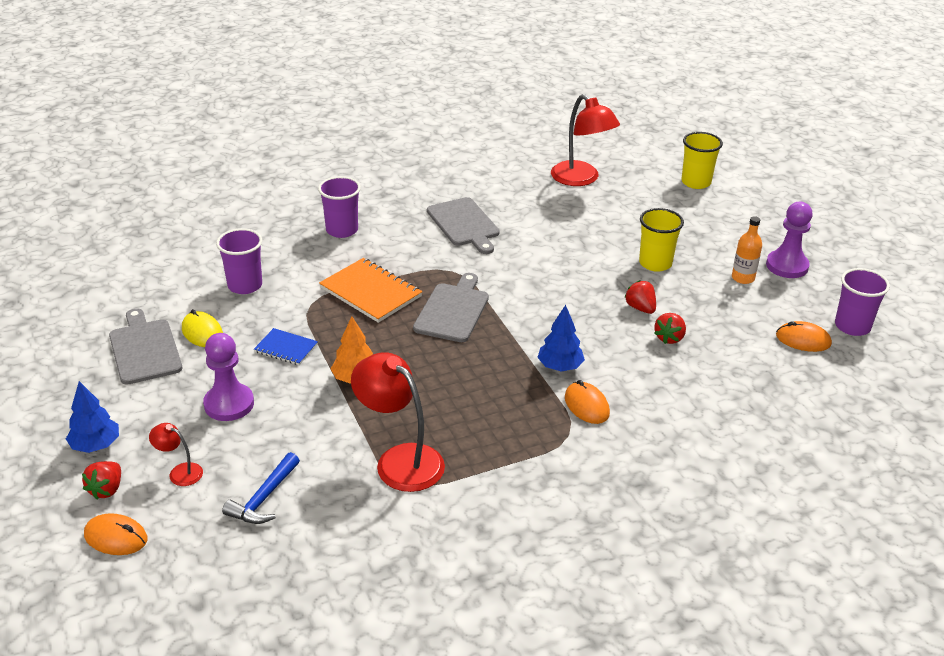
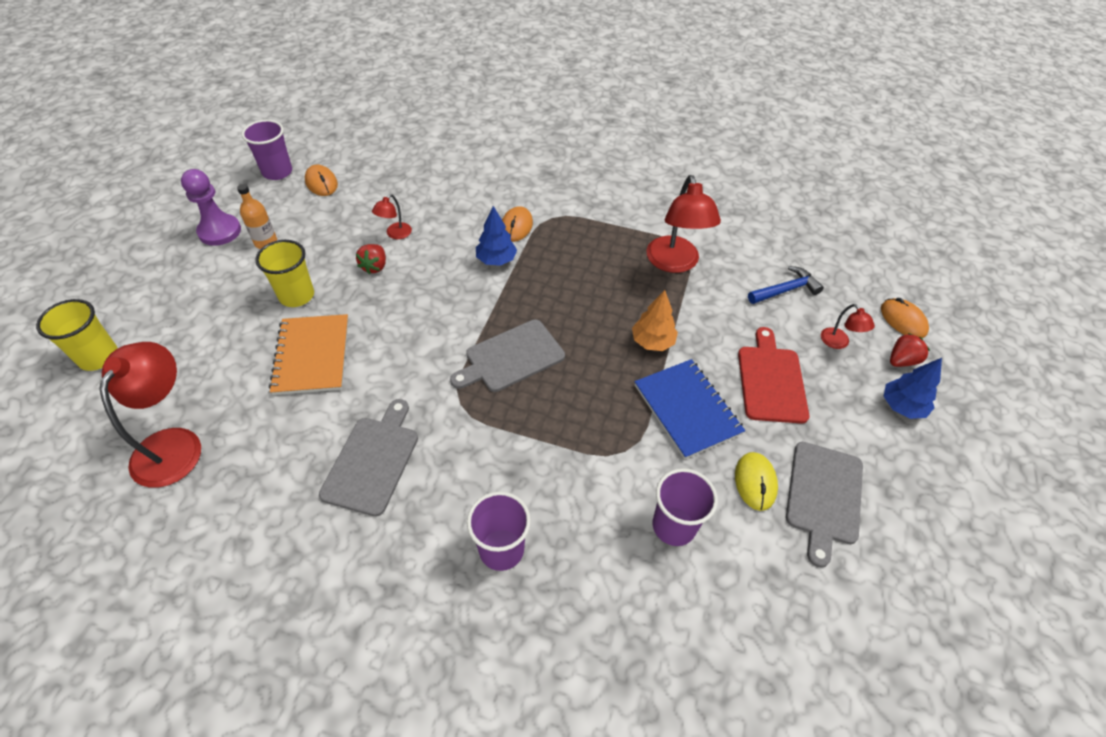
camera: 140 degrees left, 15 degrees up
purple pawn [203,333,254,421] -> red cutting board [738,327,809,424]
blue notebook [254,328,318,365] -> blue notebook [634,359,745,459], size x1.76
orange notebook [319,258,422,323] -> orange notebook moved to [269,314,348,395]
red strawberry [654,313,686,344] -> red lamp [372,194,412,239]

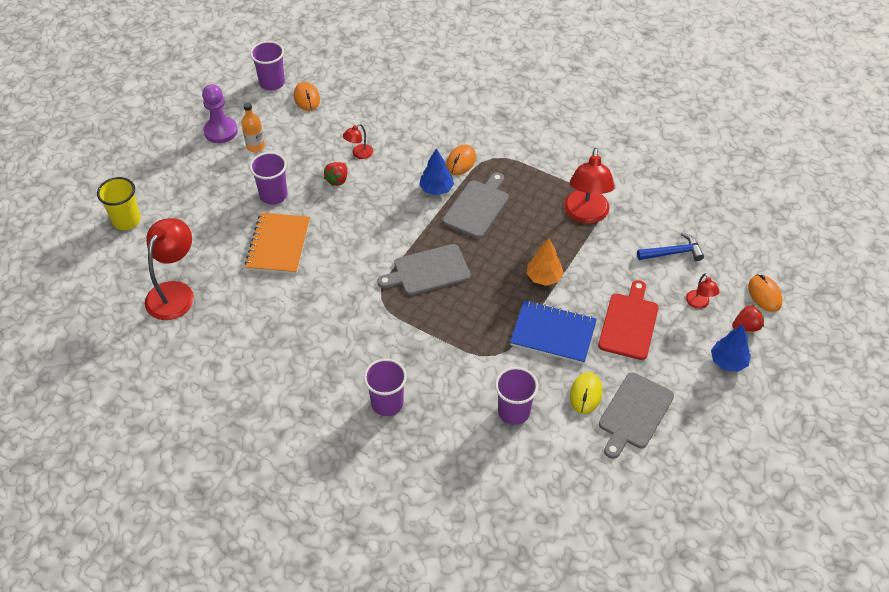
camera: 15 degrees right, 0 degrees up
yellow cup [255,240,314,307] -> purple cup [250,152,288,205]
grey cutting board [319,399,418,516] -> grey cutting board moved to [443,172,509,238]
blue notebook [634,359,745,459] -> blue notebook turned 60 degrees counterclockwise [510,300,597,364]

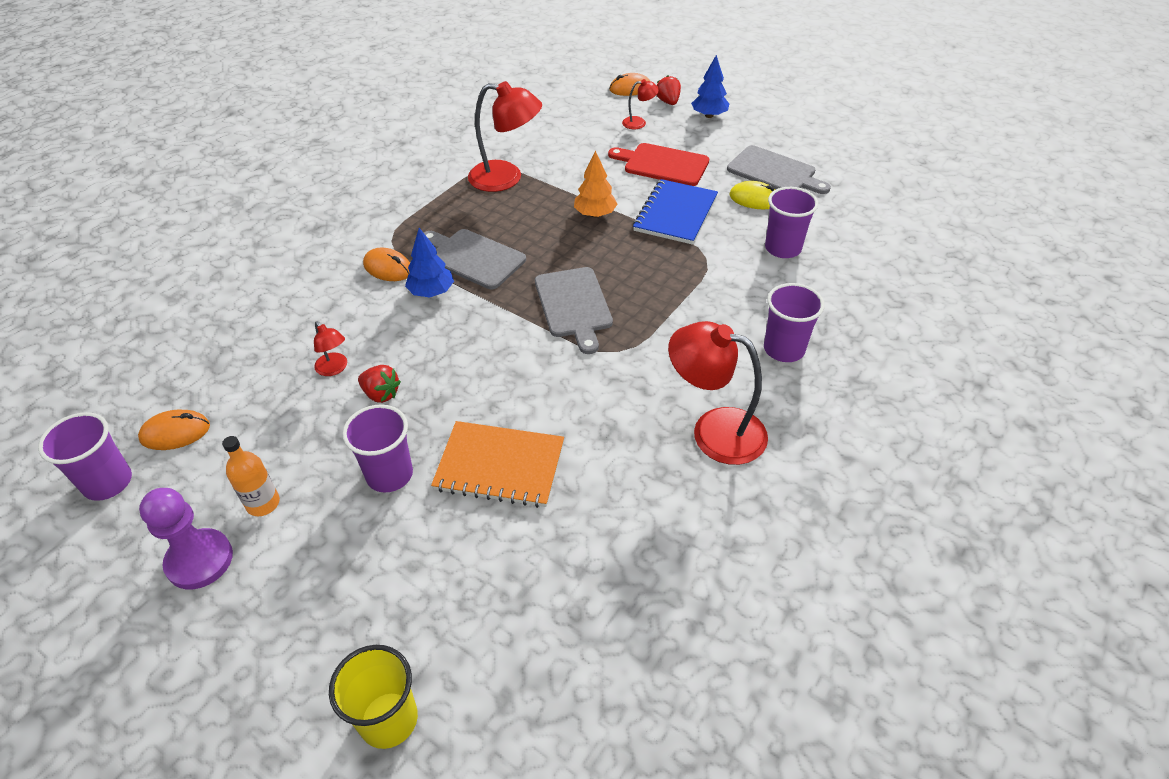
camera: 85 degrees left, 5 degrees down
red lamp [145,218,194,320] -> red lamp moved to [668,321,768,465]
blue hammer [637,233,704,261] -> none

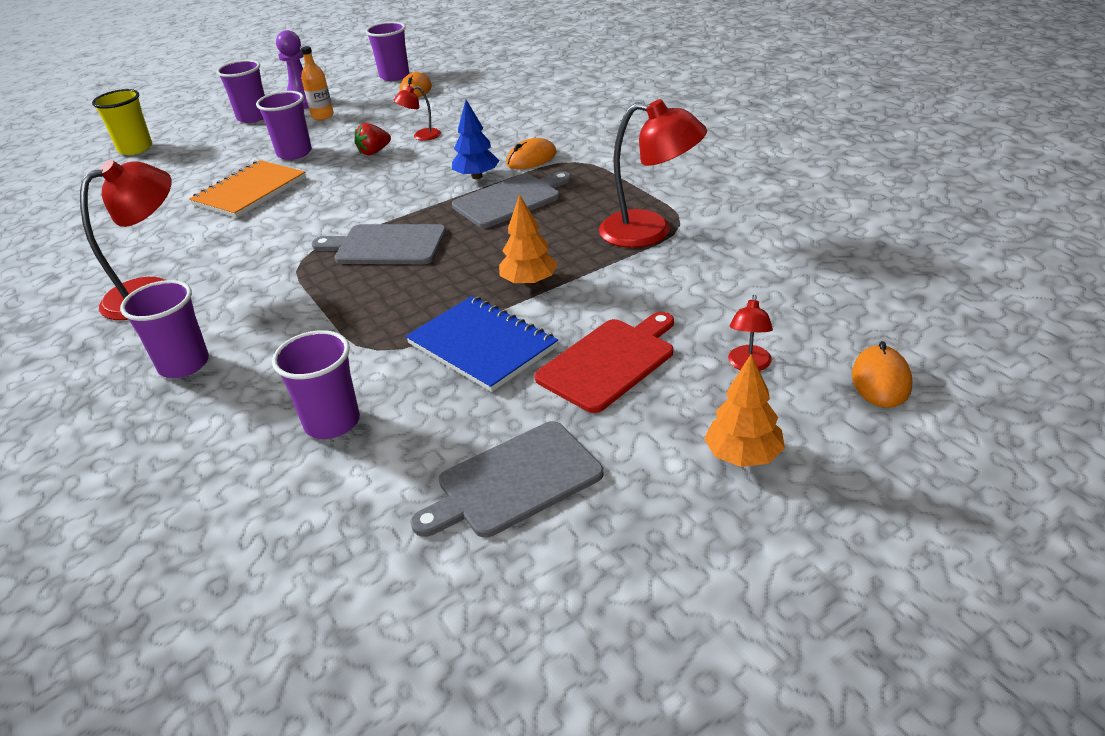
camera: 115 degrees right, 10 degrees down
red lamp [468,81,542,192] -> red lamp turned 105 degrees counterclockwise [599,99,707,248]
red strawberry [657,75,681,105] -> none
blue tree [691,55,729,118] -> orange tree [704,354,785,467]
yellow mouse [730,181,775,209] -> none
none -> purple cup [217,60,265,123]

